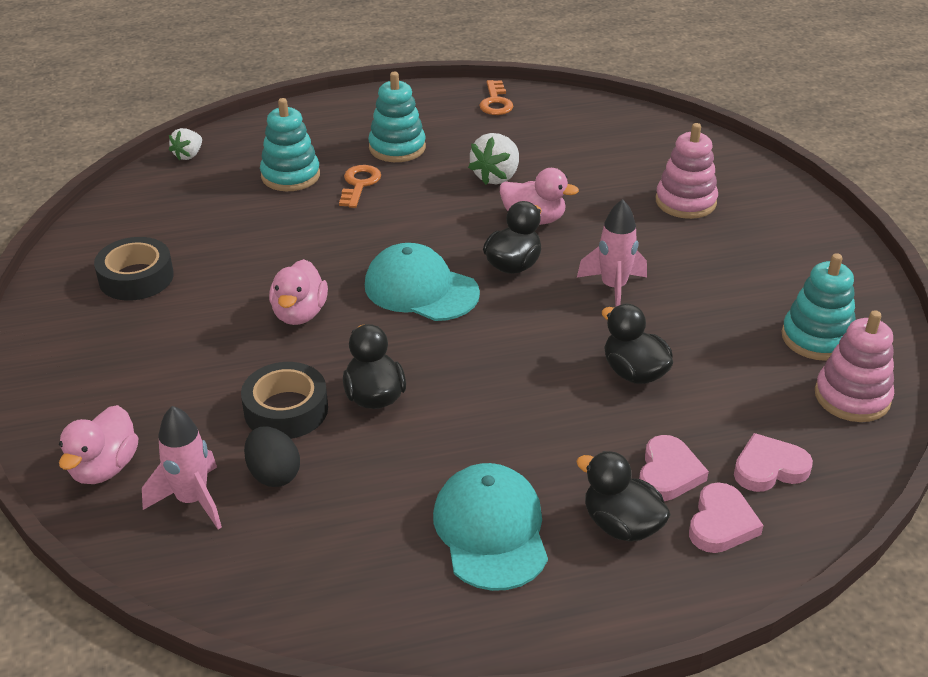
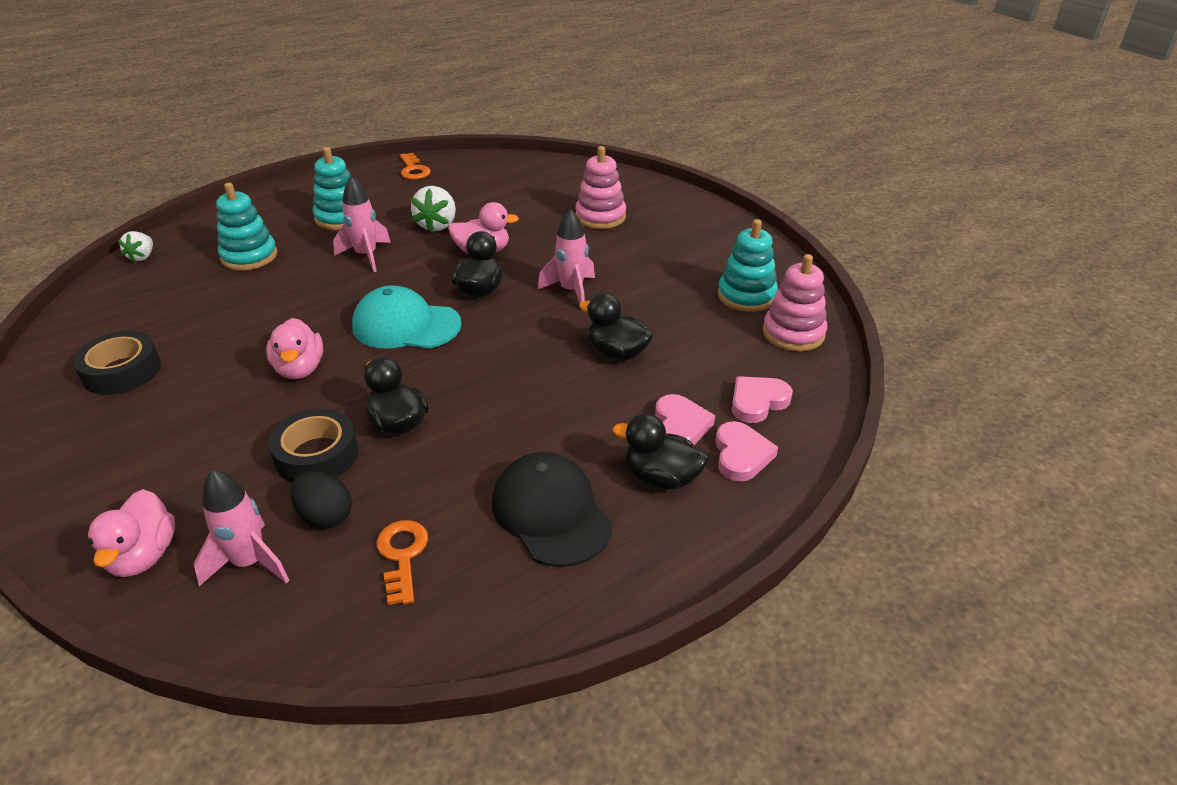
camera: 20 degrees left, 0 degrees up
orange key [339,165,381,208] -> orange key moved to [376,520,428,605]
turquoise cap [433,463,548,591] -> black cap [492,452,613,567]
none -> pink rocket [333,176,391,272]

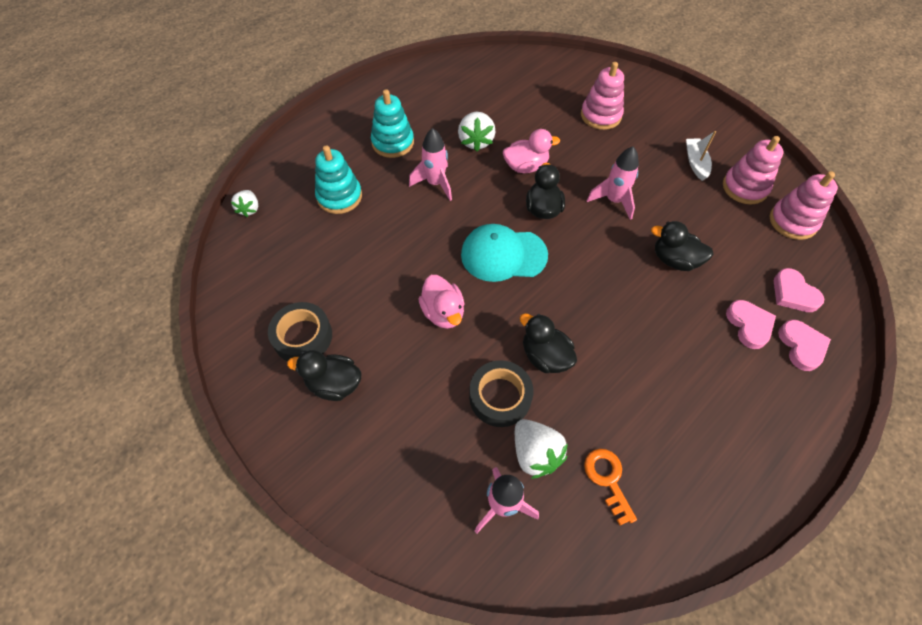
camera: 10 degrees left, 20 degrees up
pink duck [88,489,175,577] -> none
black egg [290,472,352,529] -> white strawberry [515,419,568,479]
orange key [400,153,430,180] -> none
black cap [492,452,613,567] -> none
black duck [613,413,708,490] -> black duck moved to [287,350,362,401]
turquoise stacking toy [718,219,778,312] -> pink stacking toy [723,136,784,204]
pink heart [732,376,793,423] -> pink heart turned 75 degrees counterclockwise [774,268,824,312]
none -> white boat [686,131,716,181]

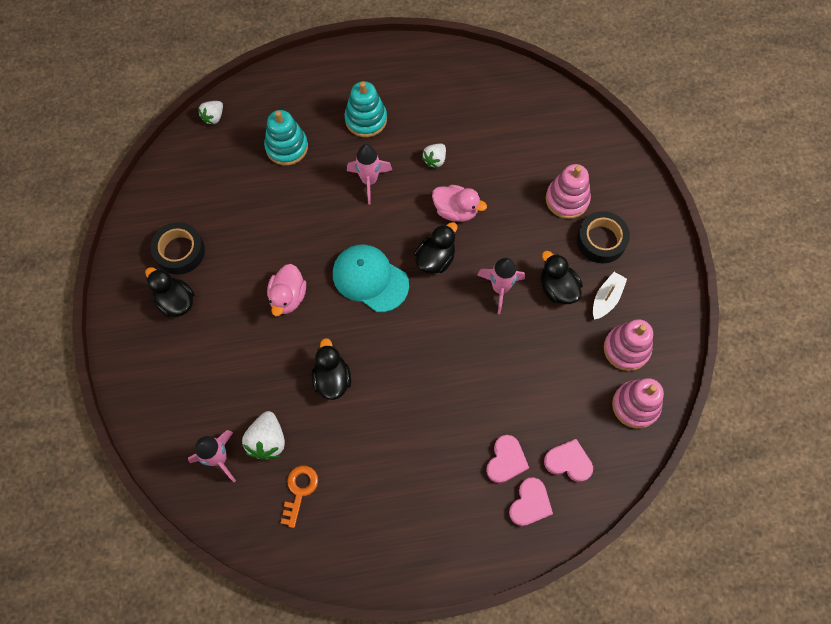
camera: 35 degrees right, 10 degrees up
white strawberry [458,112,496,152] -> white strawberry [422,144,446,168], size x0.64
black tape [469,360,533,427] -> black tape moved to [577,211,630,264]
black duck [651,221,713,271] -> black duck moved to [541,251,583,305]
pink heart [774,268,824,312] -> pink heart turned 105 degrees clockwise [544,439,593,482]

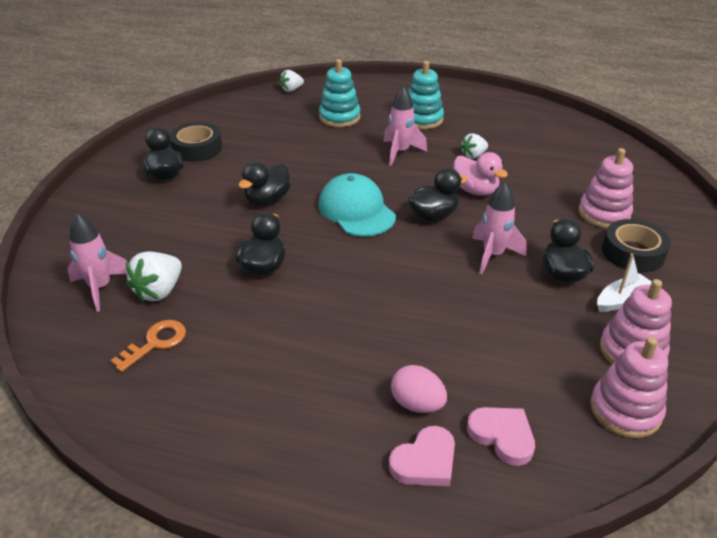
camera: 25 degrees right, 30 degrees down
pink duck [267,264,306,316] -> black duck [238,162,290,205]
pink heart [486,435,529,483] -> pink egg [391,365,447,413]

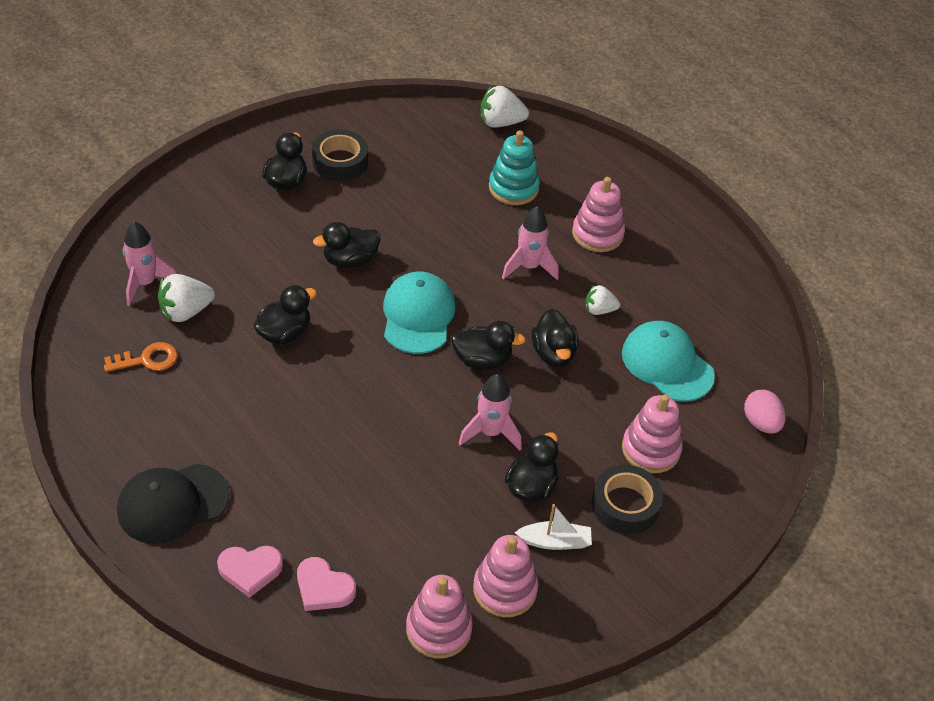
camera: 30 degrees right, 10 degrees up
white strawberry [279,70,304,92] -> white strawberry [480,86,529,128], size x1.57
pink egg [391,365,447,413] -> pink egg moved to [744,390,786,434]
turquoise stacking toy [408,61,444,129] -> pink stacking toy [572,177,625,252]
pink duck [453,152,508,196] -> black duck [531,309,579,367]
pink heart [467,407,535,466] -> pink heart turned 135 degrees clockwise [297,557,356,611]
none -> black cap [117,464,230,544]
none -> turquoise cap [622,321,715,402]

